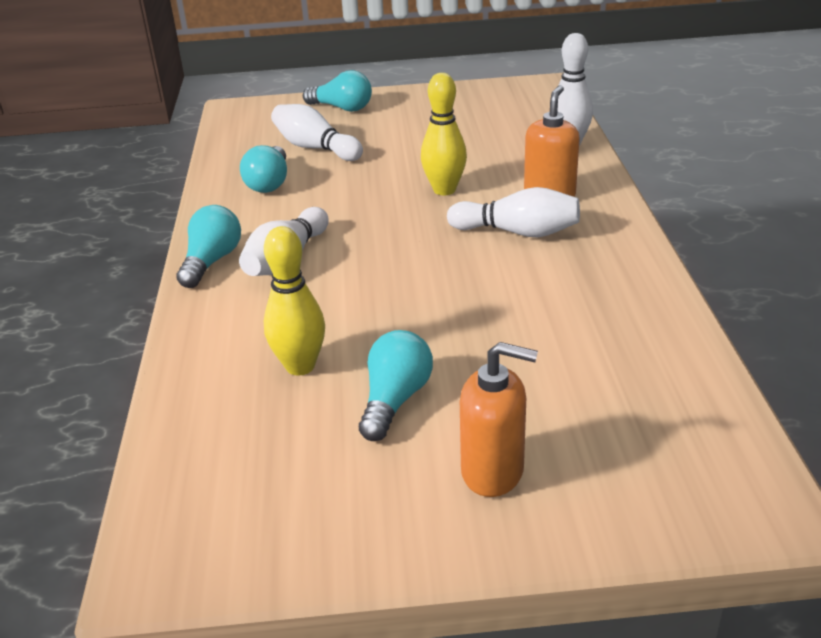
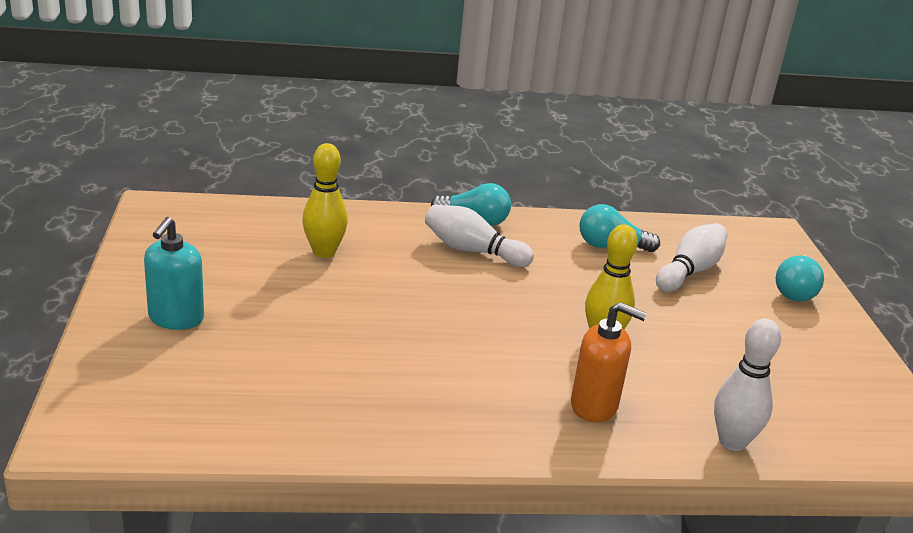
camera: 85 degrees right, 5 degrees down
turquoise light bulb [359,330,433,441] -> none
white bowling pin [447,187,580,237] -> none
orange soap dispenser [460,342,538,497] -> turquoise soap dispenser [144,217,204,330]

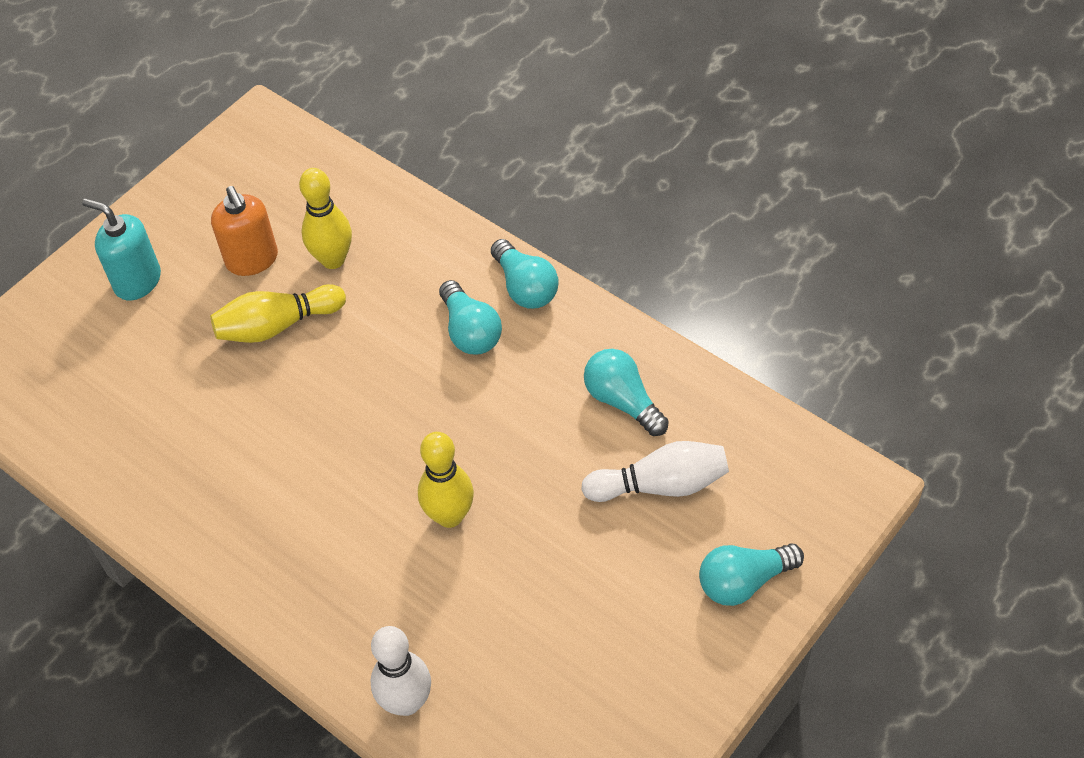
camera: 50 degrees right, 25 degrees up
turquoise soap dispenser [144,217,204,330] -> turquoise soap dispenser turned 60 degrees clockwise [82,198,161,300]
white bowling pin [425,205,534,267] -> turquoise light bulb [439,280,502,355]
orange soap dispenser [571,302,647,422] -> orange soap dispenser moved to [211,186,278,276]
none -> yellow bowling pin [210,284,346,343]

